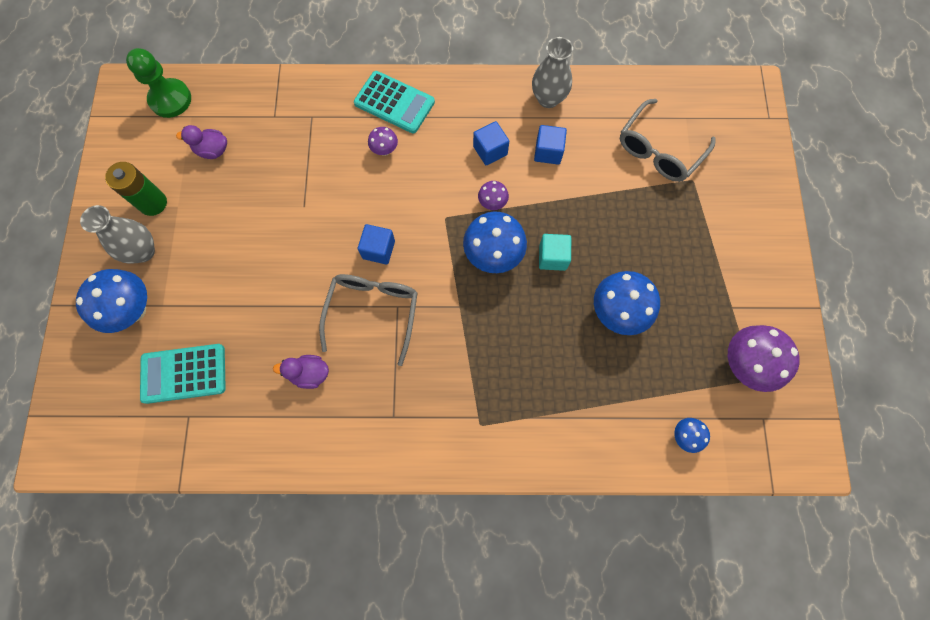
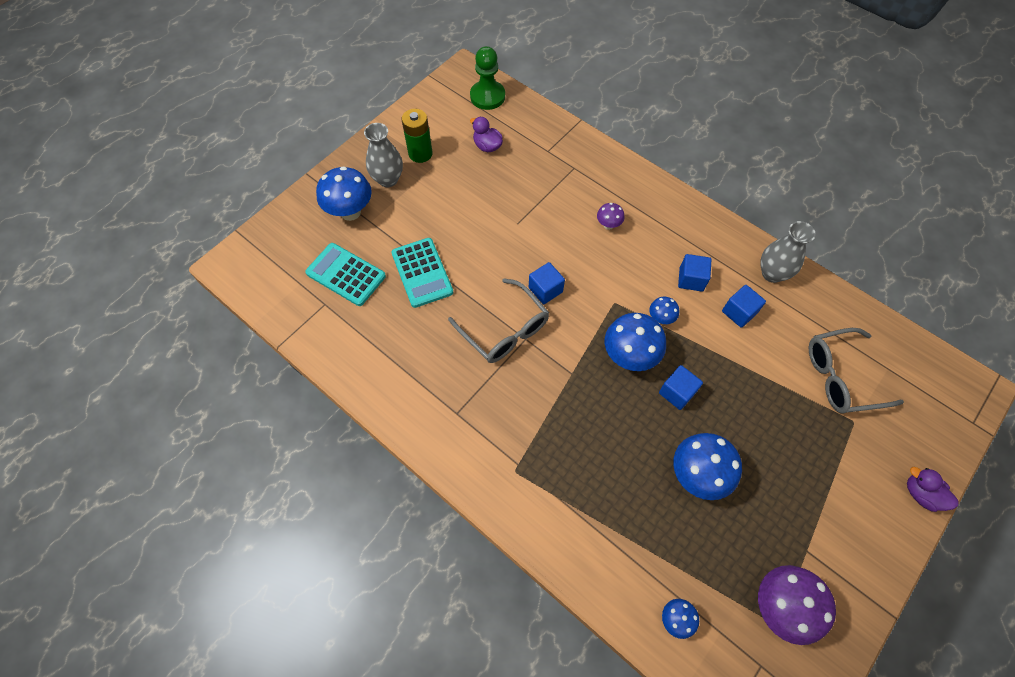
camera: 40 degrees right, 10 degrees down
purple duck [273,355,329,389] -> purple duck moved to [907,467,958,512]
grey glasses [319,274,418,366] -> grey glasses turned 90 degrees clockwise [448,278,549,363]
turquoise calculator [354,71,435,133] -> turquoise calculator moved to [391,238,453,308]
purple mushroom [478,181,509,210] -> blue mushroom [649,297,679,324]
turquoise cube [539,234,571,271] -> blue cube [659,365,703,410]

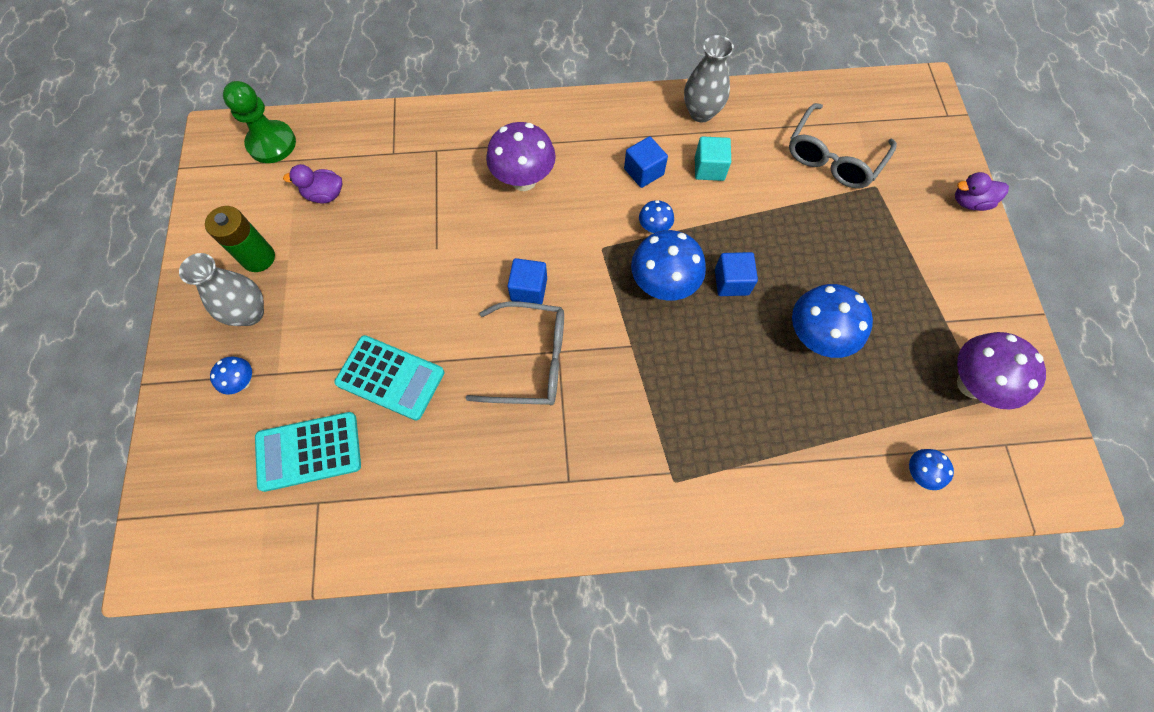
camera: 45 degrees left, 5 degrees up
blue mushroom [316,166,372,221] -> blue mushroom [210,357,252,395], size x0.51
purple mushroom [597,203,625,230] -> purple mushroom [486,122,556,191], size x1.96
blue cube [722,285,766,328] -> turquoise cube [695,136,731,181]

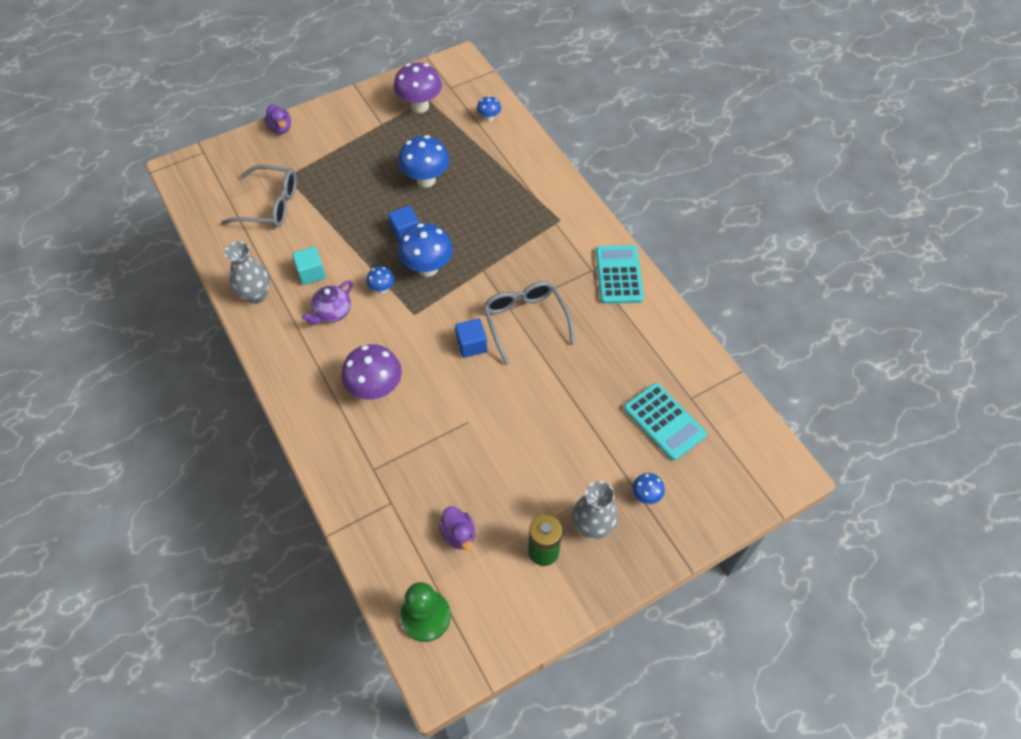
camera: 115 degrees left, 10 degrees down
turquoise calculator [334,335,444,420] -> turquoise calculator moved to [596,245,644,304]
blue cube [624,136,668,188] -> purple teapot [302,280,353,325]

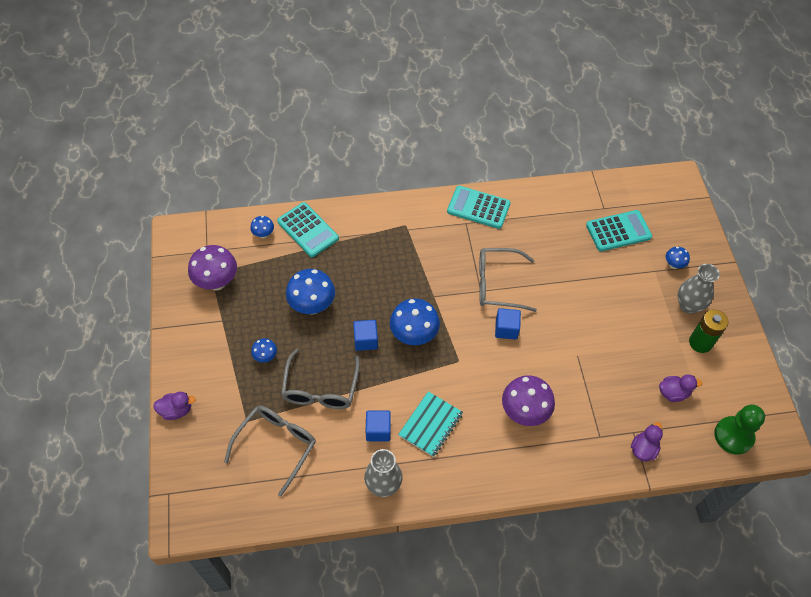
camera: 70 degrees left, 0 degrees up
turquoise cube [292,246,326,285] -> blue cube [366,410,391,441]
purple teapot [302,280,353,325] -> turquoise notebook [398,391,463,457]
blue mushroom [366,267,394,293] -> blue mushroom moved to [251,338,277,363]
none -> turquoise calculator [277,202,339,257]
none -> grey glasses [281,349,360,409]
none -> purple duck [631,422,663,462]

